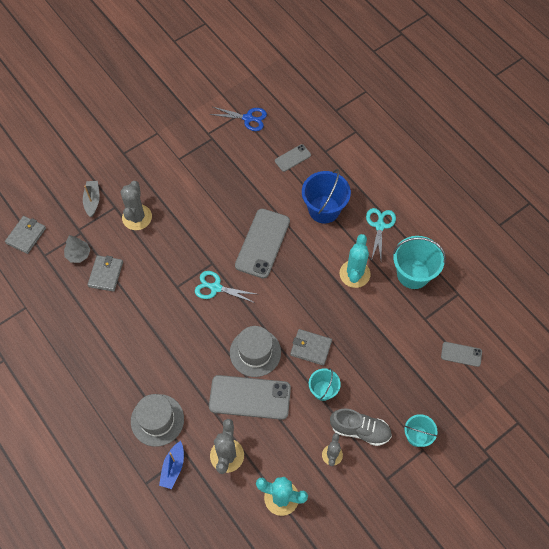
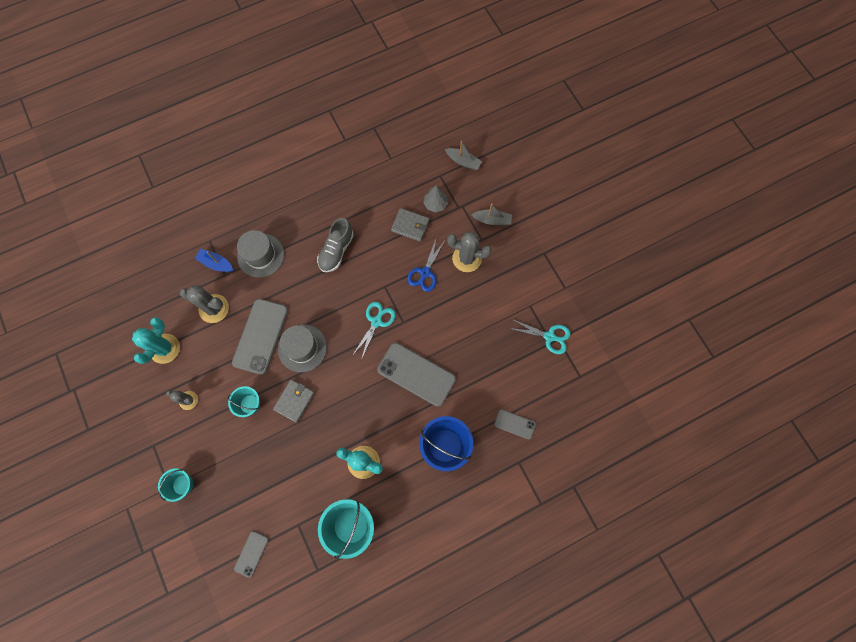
camera: 100 degrees right, 10 degrees up
grey wallet [5,216,46,254] -> grey boat [445,141,482,170]
blue scissors [210,107,267,131] -> blue scissors moved to [407,237,446,292]
grey phone [275,144,311,172] -> grey phone turned 45 degrees counterclockwise [494,409,536,439]
grey shoe [330,409,392,446] -> grey shoe moved to [317,218,354,272]
turquoise scissors [366,208,396,261] -> turquoise scissors moved to [509,319,571,354]

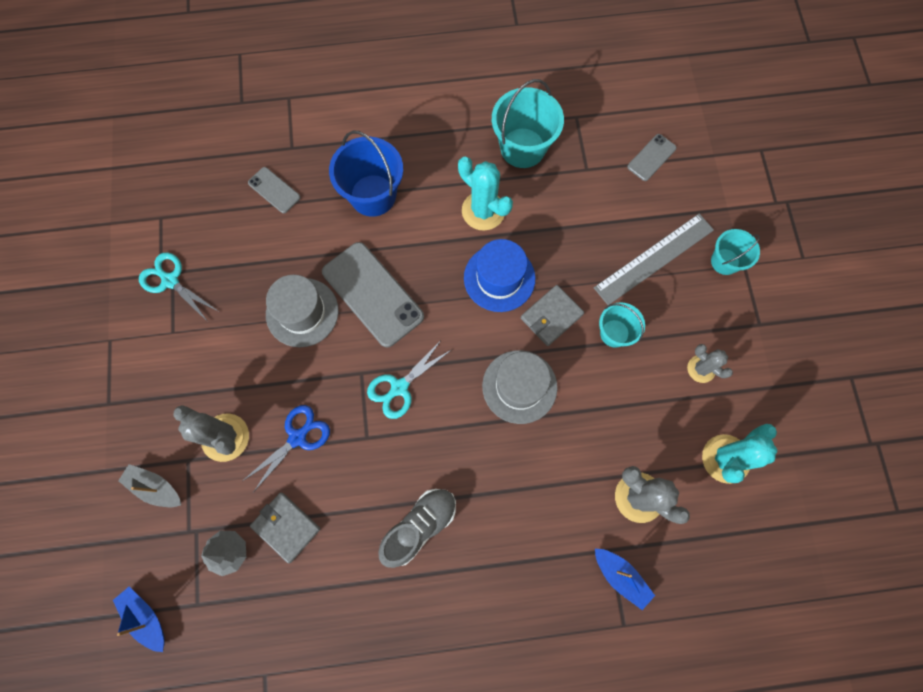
camera: 160 degrees left, 0 degrees up
grey phone [232,299,288,375] -> none
grey hat [237,230,284,278] -> grey hat moved to [266,275,339,347]
grey boat [445,141,482,170] -> blue boat [113,587,165,652]
none -> blue hat [464,239,535,312]
none -> grey ruler [594,214,714,305]

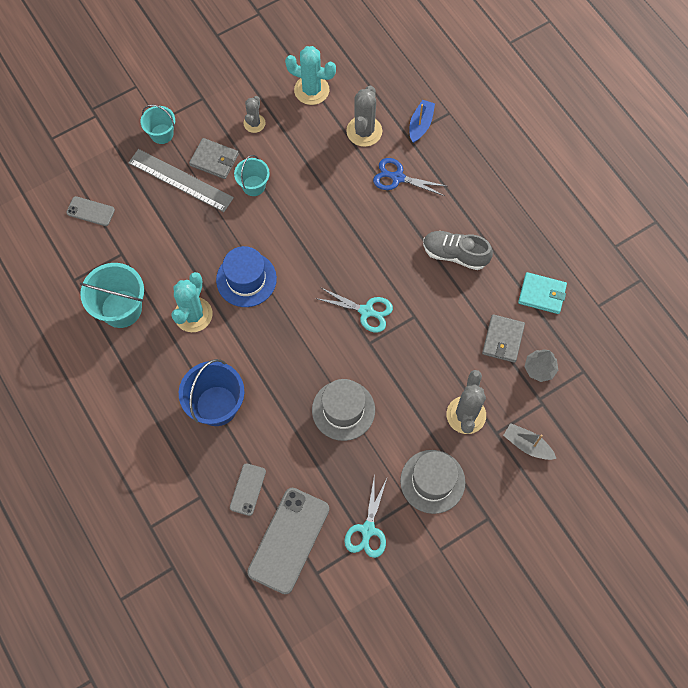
camera: 115 degrees left, 5 degrees down
blue boat [113,587,165,652] -> none
grey boat [118,464,181,507] -> grey boat turned 120 degrees clockwise [503,423,557,460]
blue scissors [244,405,330,491] -> blue scissors moved to [373,158,446,196]
grey phone [322,242,424,348] -> grey phone moved to [247,488,329,594]
grey hat [482,350,557,424] -> grey hat moved to [400,450,465,514]
grey wallet [521,285,584,346] -> grey wallet moved to [189,138,239,179]
none -> turquoise wallet [518,272,567,314]

